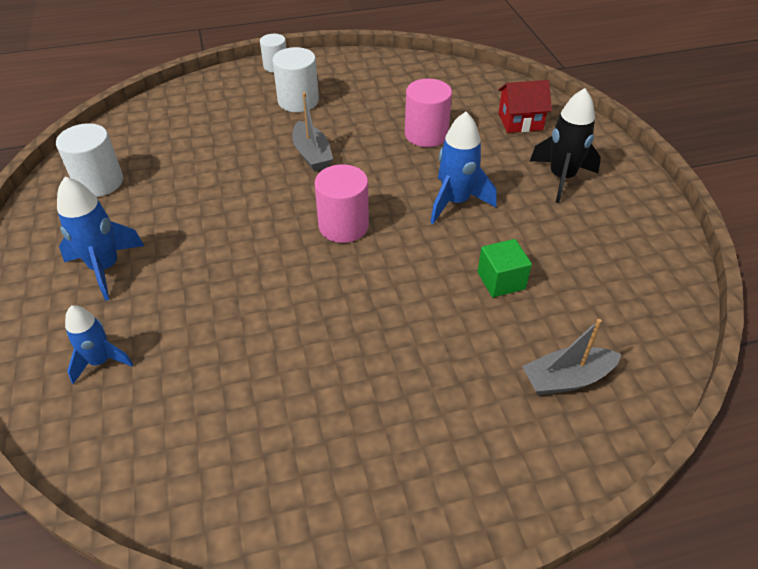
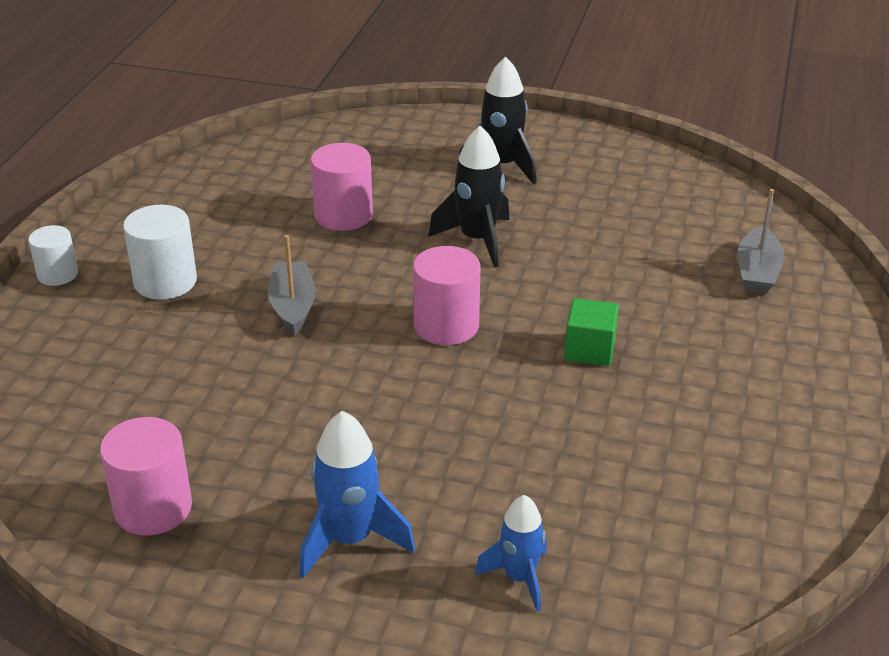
camera: 60 degrees left, 10 degrees down
white cylinder [56,123,123,197] -> pink cylinder [100,417,192,536]
grey boat [292,92,333,172] -> grey boat turned 105 degrees counterclockwise [268,235,316,336]
blue rocket [430,112,497,224] -> black rocket [428,126,510,268]
green cube [477,239,532,297] -> green cube moved to [564,298,619,366]
red house [498,80,552,133] -> none

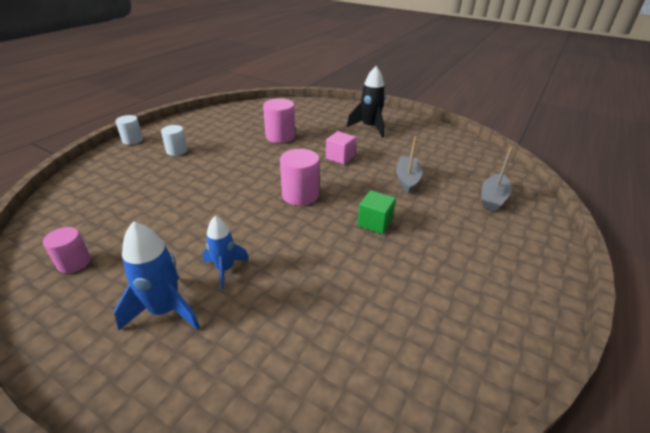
camera: 15 degrees right, 0 degrees up
pink cylinder [100,417,192,536] -> pink cylinder [43,227,91,273], size x0.65
white cylinder [123,205,197,300] -> white cylinder [161,125,188,156], size x0.65
grey boat [268,235,316,336] -> grey boat moved to [396,136,423,194]
black rocket [428,126,510,268] -> pink cube [326,131,356,165]
blue rocket [475,495,547,612] -> blue rocket moved to [203,216,249,289]

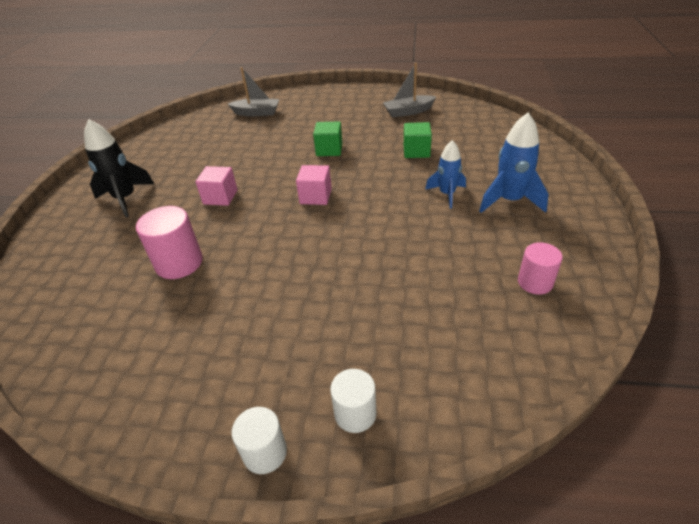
camera: 110 degrees left, 5 degrees up
white cylinder [161,125,188,156] -> white cylinder moved to [330,369,377,433]
pink cylinder [280,149,320,206] -> pink cube [296,165,332,205]
grey boat [396,136,423,194] -> grey boat moved to [383,63,436,118]
none -> green cube [404,122,432,158]

